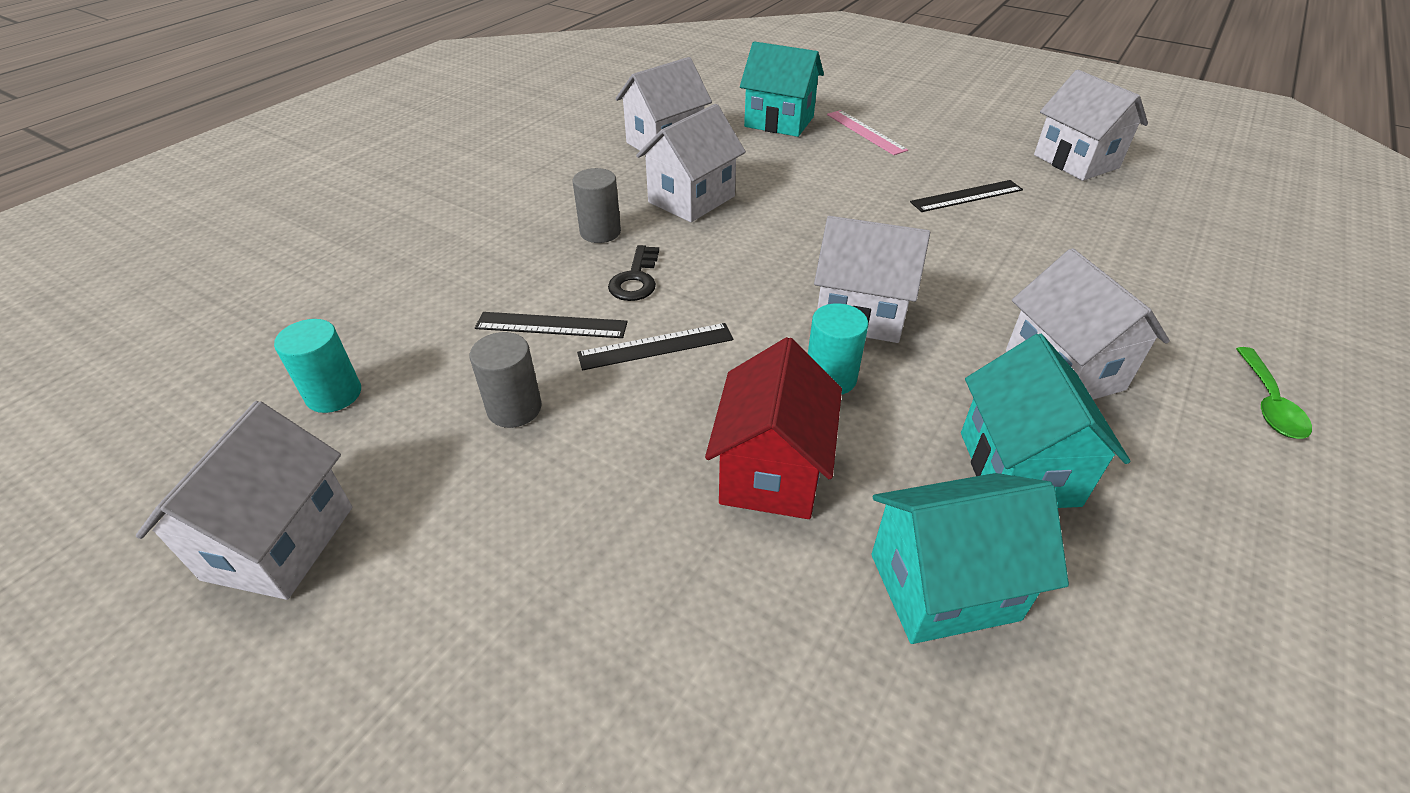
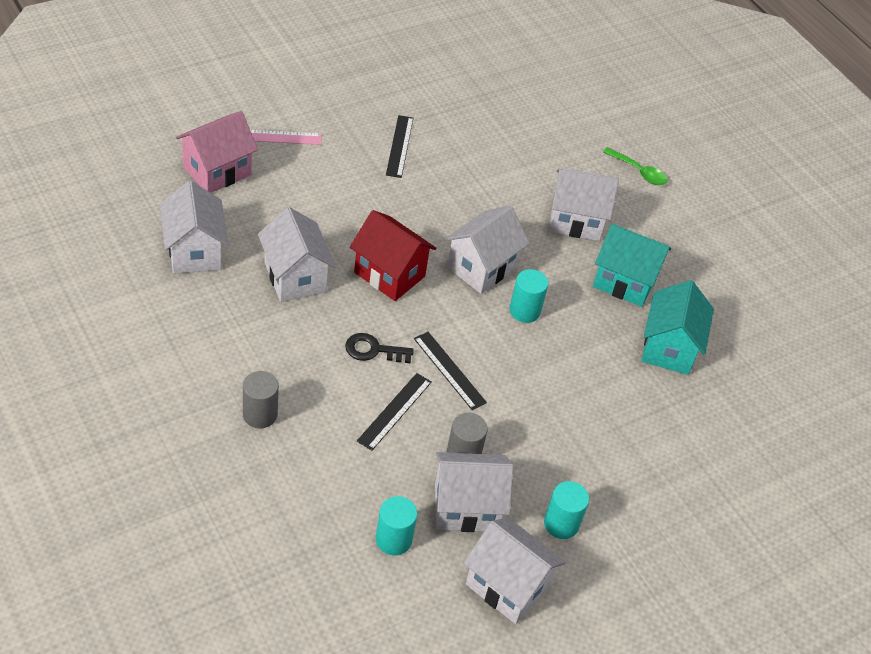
camera: 70 degrees left, 5 degrees up
grey cylinder [573,168,621,243] -> grey cylinder moved to [243,371,279,428]
black ruler [577,323,733,370] -> black ruler turned 45 degrees counterclockwise [414,332,487,410]
black key [608,245,659,301] -> black key turned 150 degrees clockwise [345,333,414,363]
red house [705,337,842,519] -> red house moved to [350,210,436,301]
turquoise house [740,41,824,137] -> pink house [176,111,258,193]
white house [1034,70,1148,181] -> white house moved to [435,452,513,532]
none -> turquoise cylinder [544,481,589,539]

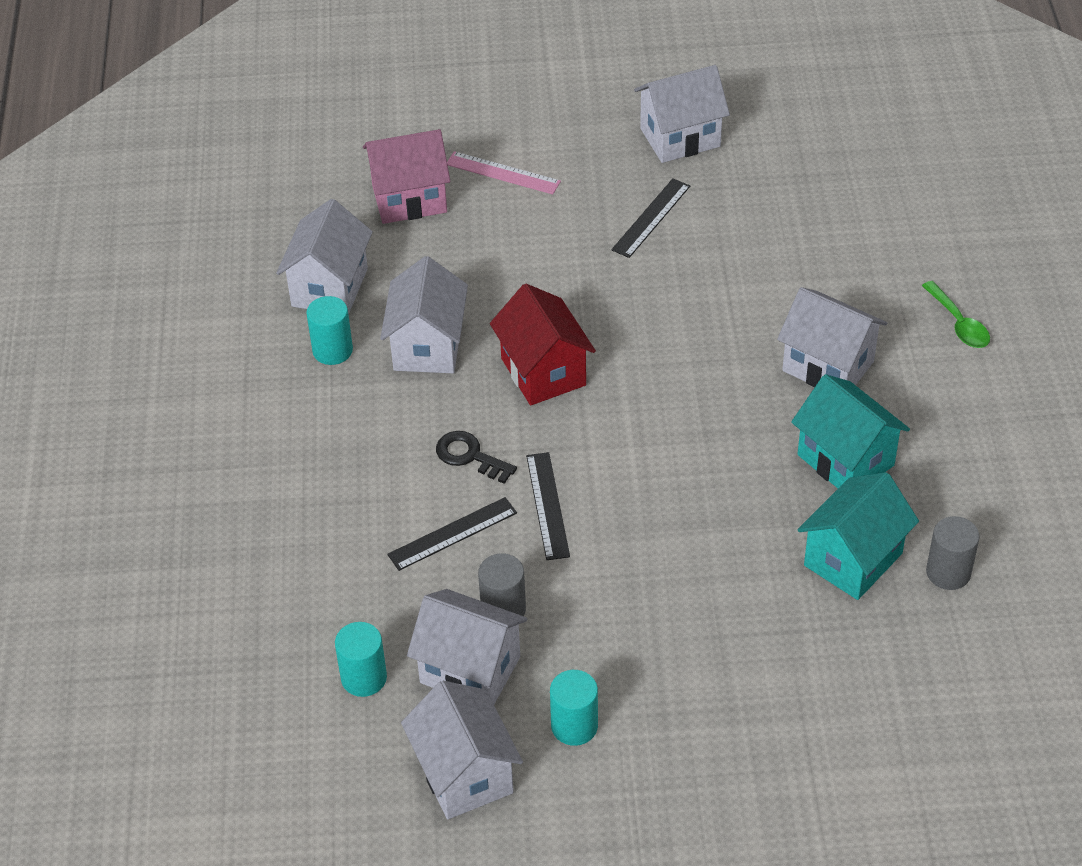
camera: 35 degrees right, 0 degrees up
grey cylinder [243,371,279,428] -> grey cylinder moved to [926,516,979,590]
white house [445,206,530,294] -> white house moved to [634,65,730,163]
turquoise cylinder [510,269,548,323] -> turquoise cylinder moved to [306,296,353,365]

